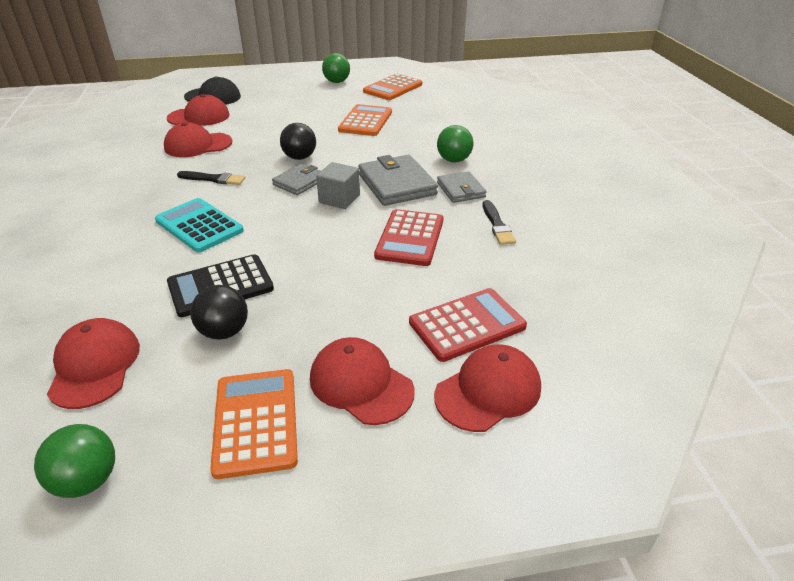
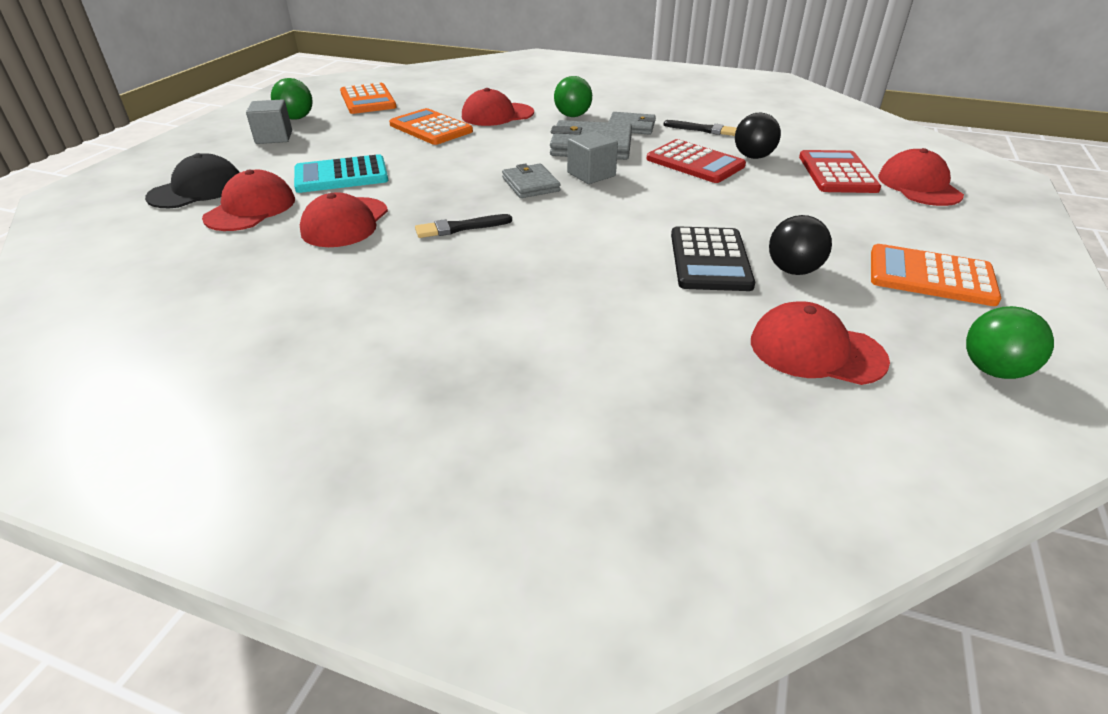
camera: 60 degrees left, 0 degrees up
turquoise calculator [155,198,244,253] -> turquoise calculator moved to [294,154,388,193]
black brush [177,171,245,185] -> black brush turned 150 degrees counterclockwise [415,214,512,238]
black ball [280,123,316,160] -> black ball moved to [735,113,781,159]
red cap [310,337,415,425] -> red cap moved to [462,88,534,126]
none -> grey cube [246,99,292,144]

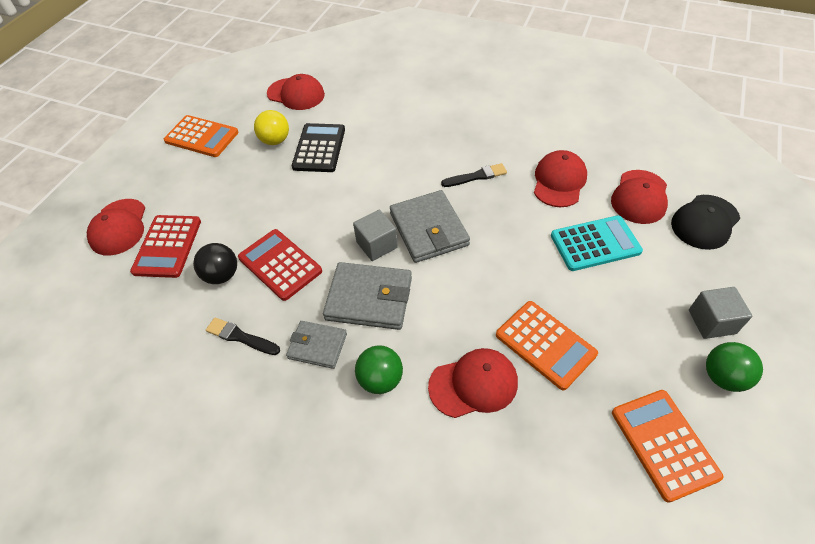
camera: 175 degrees left, 15 degrees up
grey wallet [502,163,561,198] -> grey wallet [390,190,470,263], size x1.64
black ball [769,215,832,275] -> yellow ball [254,110,289,145]
green ball [966,306,1054,379] -> none

